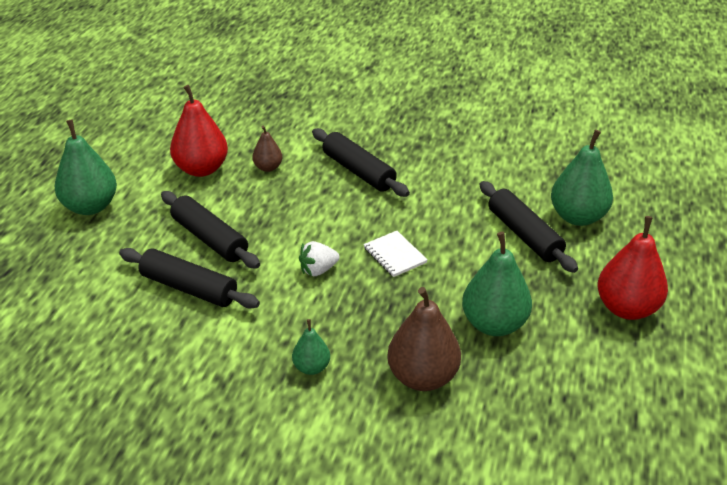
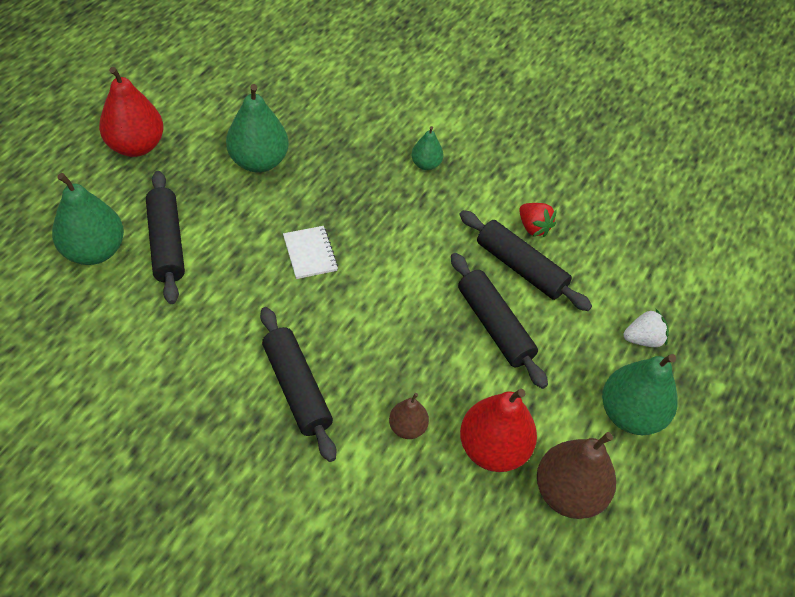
camera: 170 degrees left, 15 degrees up
white strawberry [299,241,339,276] -> white strawberry moved to [623,308,669,347]
brown pear [387,287,461,391] -> brown pear moved to [537,432,616,519]
none -> red strawberry [519,203,557,237]

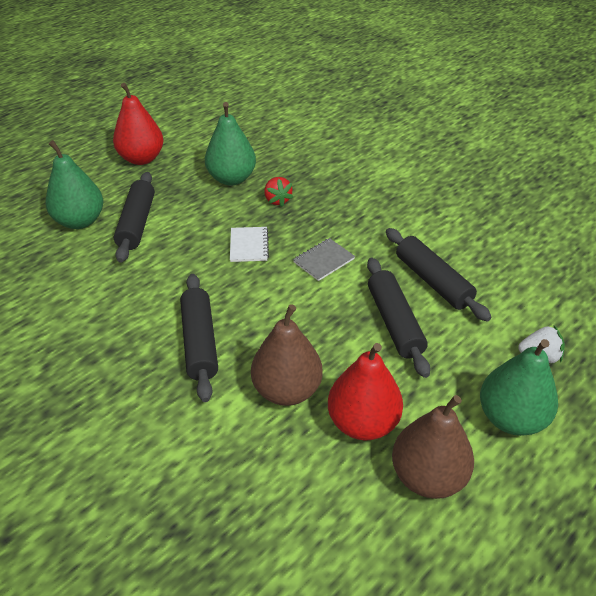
camera: 20 degrees right, 10 degrees down
brown pear [389,393,429,439] -> brown pear [251,304,322,406], size x1.88
green pear [411,126,443,170] -> none
red strawberry [519,203,557,237] -> red strawberry moved to [264,177,293,207]
none -> grey notebook [293,238,355,281]

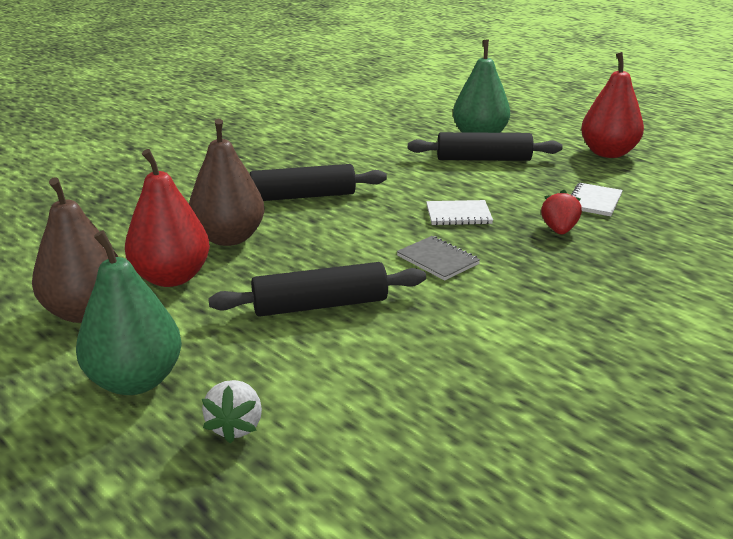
camera: 90 degrees right, 15 degrees down
green pear [205,102,256,186] -> white notebook [571,183,623,216]
red strawberry [264,177,293,207] -> red strawberry turned 120 degrees clockwise [541,190,582,234]
black rolling pin [386,228,492,322] -> none

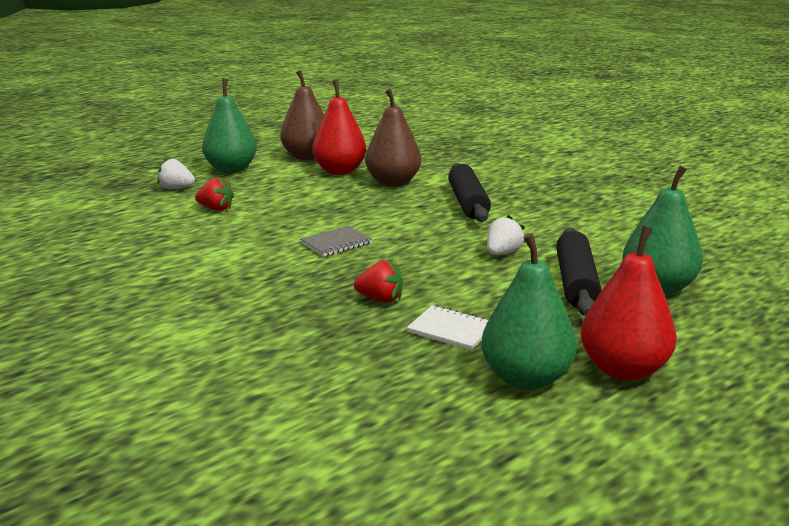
camera: 95 degrees right, 5 degrees down
black rolling pin [208,262,426,317] -> none
white notebook [426,200,493,226] -> none
none -> red strawberry [195,177,234,211]
none -> green pear [481,233,576,390]
none -> white strawberry [487,215,526,255]

